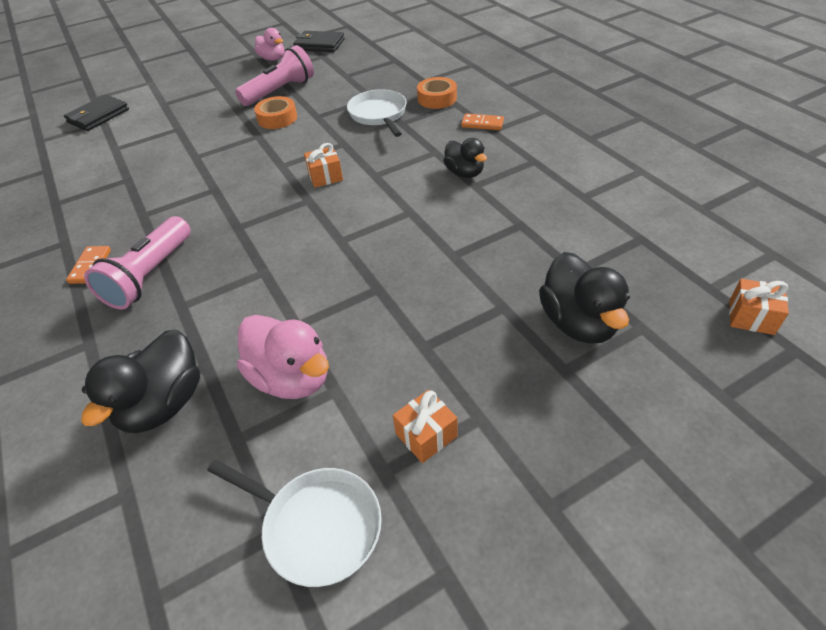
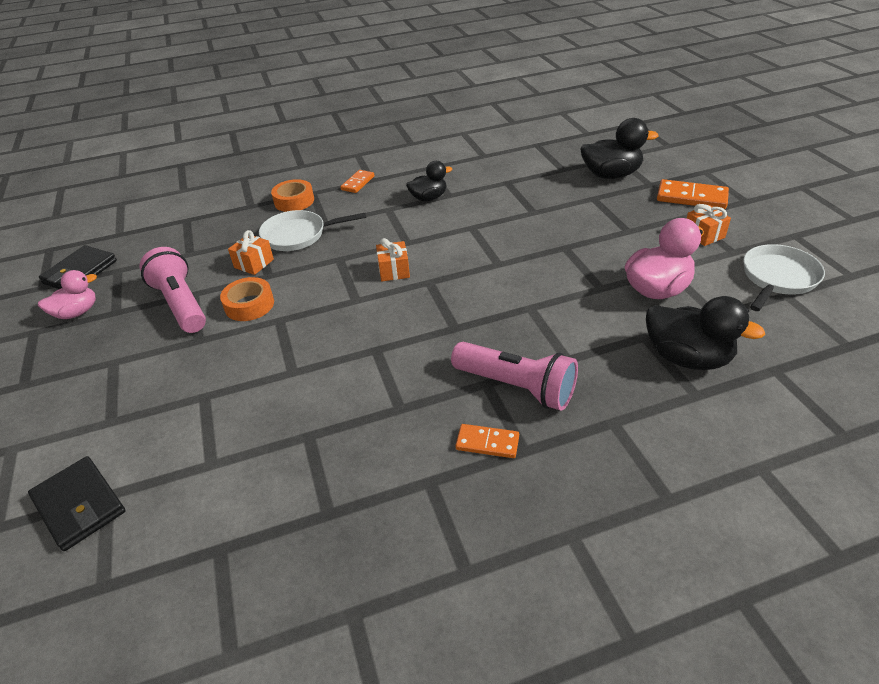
camera: 80 degrees left, 5 degrees down
orange gift [729,279,789,335] -> orange gift moved to [228,230,274,275]
none -> orange domino [657,179,729,209]

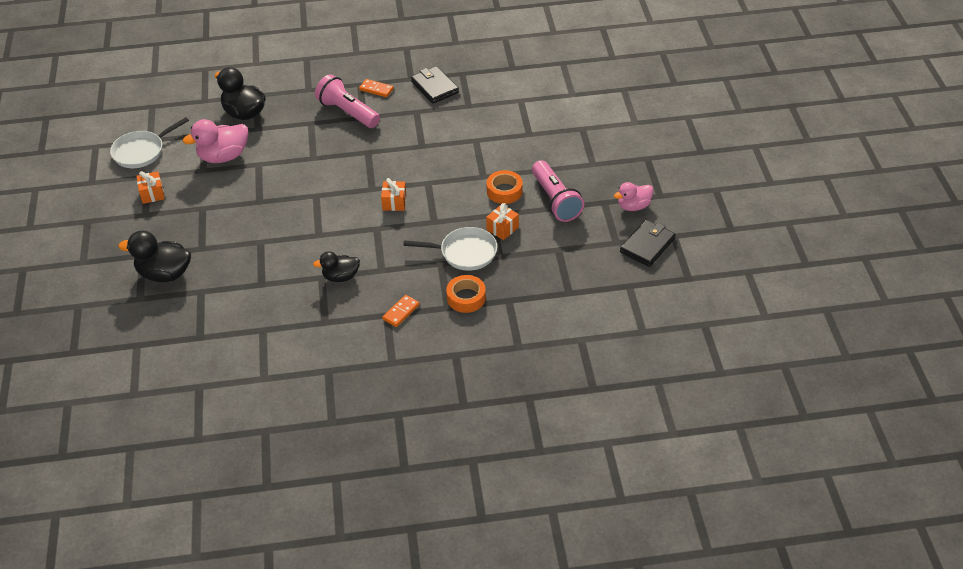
camera: 170 degrees left, 5 degrees up
black wallet [28,456,125,551] -> black wallet moved to [411,66,459,103]
orange domino [657,179,729,209] -> none

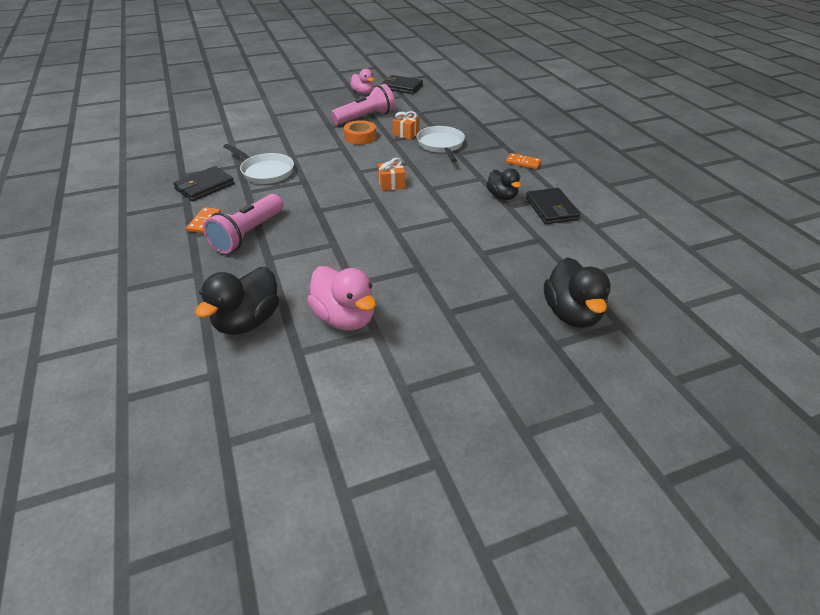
camera: 105 degrees left, 5 degrees down
white pan [110,117,189,168] -> white pan moved to [223,144,294,184]
orange gift [136,171,165,204] -> none
orange tape [446,275,486,313] -> none
none -> black wallet [526,188,580,224]

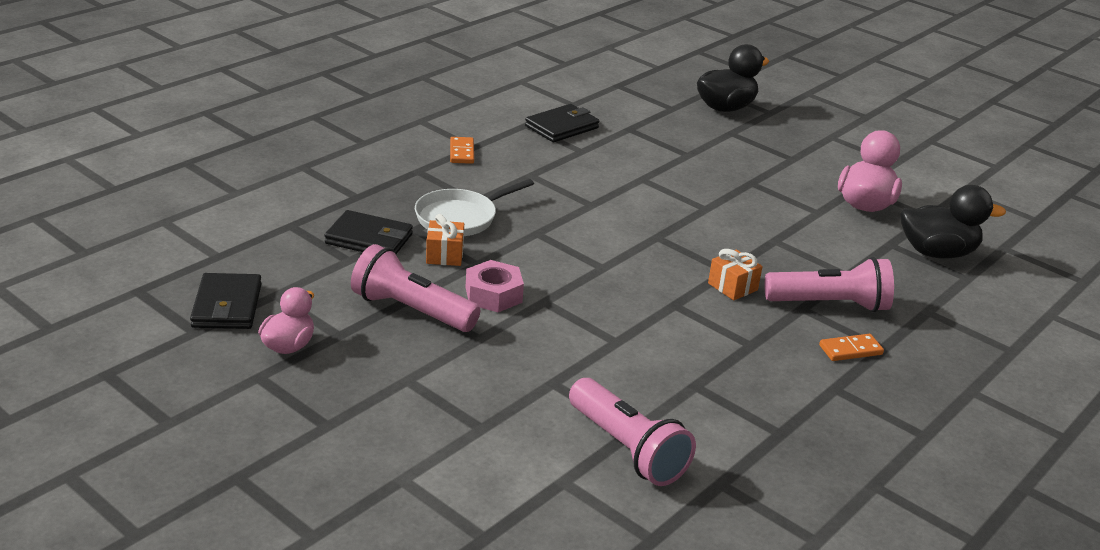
camera: 120 degrees left, 10 degrees down
black wallet [173,166,234,201] -> black wallet moved to [324,210,413,254]
white pan [223,144,294,184] -> none
orange tape [344,120,376,145] -> pink nut [465,260,524,312]
orange gift [378,158,405,191] -> orange gift moved to [708,249,763,300]
black duck [487,168,521,200] -> none
none -> pink flashlight [569,378,696,486]

